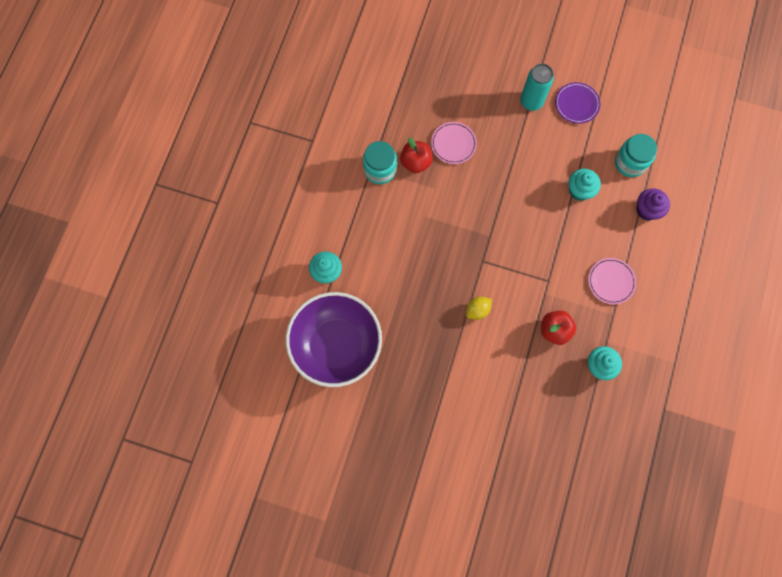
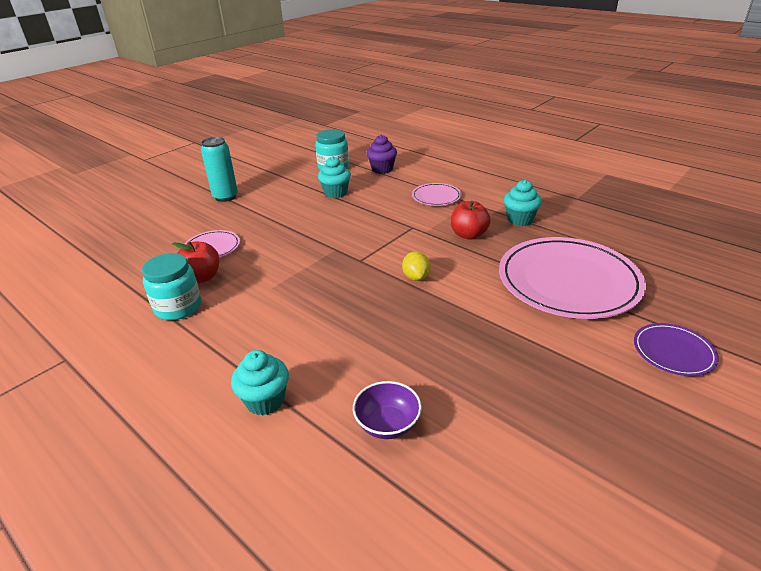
camera: 65 degrees left, 40 degrees down
purple bowl [286,292,382,387] -> purple bowl [353,381,422,439], size x0.42
purple plate [555,82,600,124] -> purple plate moved to [634,323,719,376]
none -> pink plate [499,237,646,319]

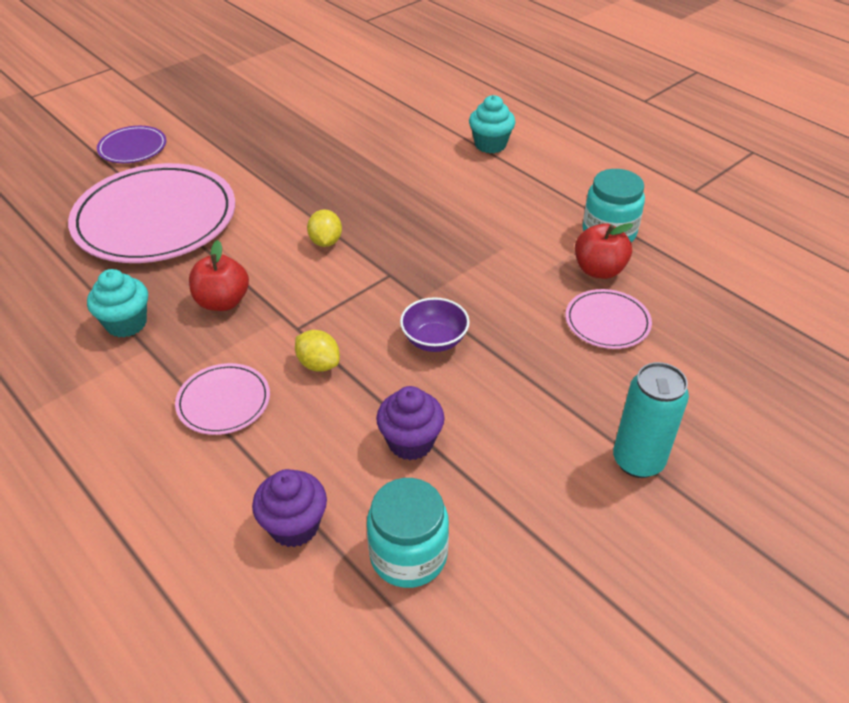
camera: 175 degrees left, 10 degrees up
turquoise cupcake [318,156,351,198] -> purple cupcake [376,386,445,460]
purple bowl [353,381,422,439] -> purple bowl moved to [400,297,470,352]
none -> yellow lemon [295,330,340,372]

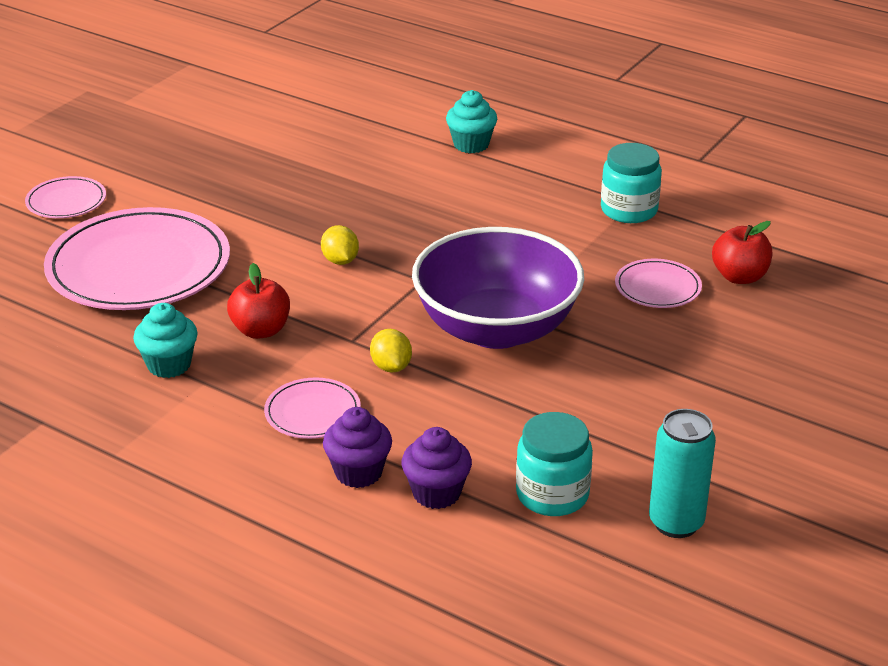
camera: 15 degrees left, 10 degrees down
purple plate [97,126,166,163] -> pink plate [25,176,106,218]
yellow lemon [295,330,340,372] -> yellow lemon turned 45 degrees clockwise [370,329,412,373]
purple cupcake [376,386,445,460] -> purple cupcake moved to [323,407,392,488]
purple bowl [400,297,470,352] -> purple bowl [412,227,584,349], size x2.40
red apple [575,223,633,279] -> red apple moved to [712,221,772,284]
turquoise can [613,362,689,478] -> turquoise can moved to [649,409,716,538]

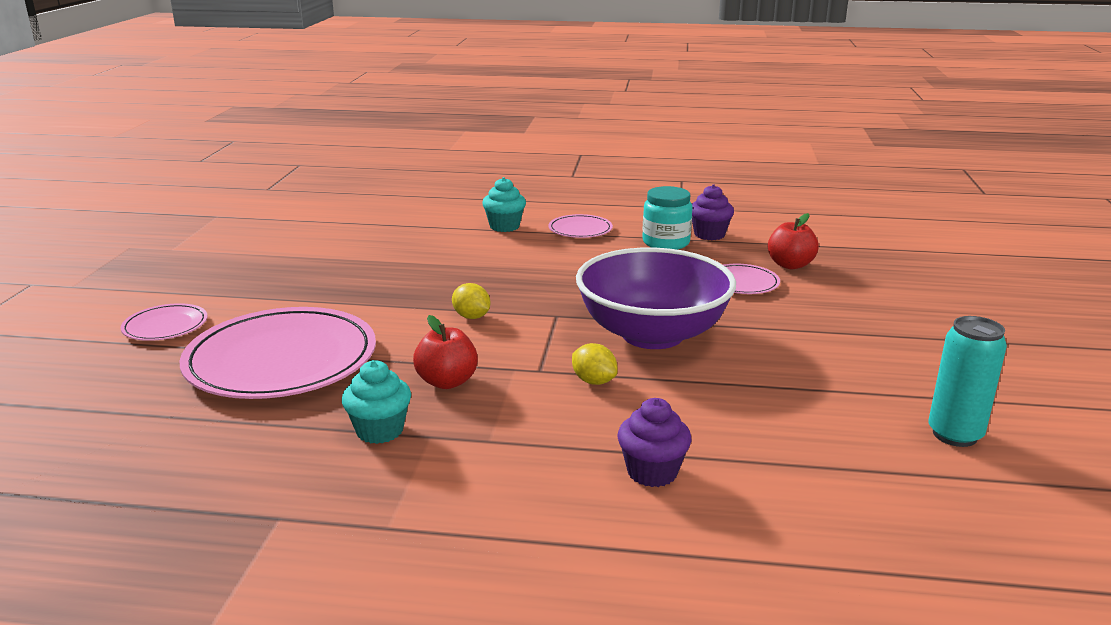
camera: 25 degrees left, 10 degrees down
pink plate [264,378,361,439] -> pink plate moved to [548,214,613,238]
purple cupcake [402,427,472,509] -> purple cupcake moved to [692,184,734,240]
turquoise jar [516,412,593,516] -> none

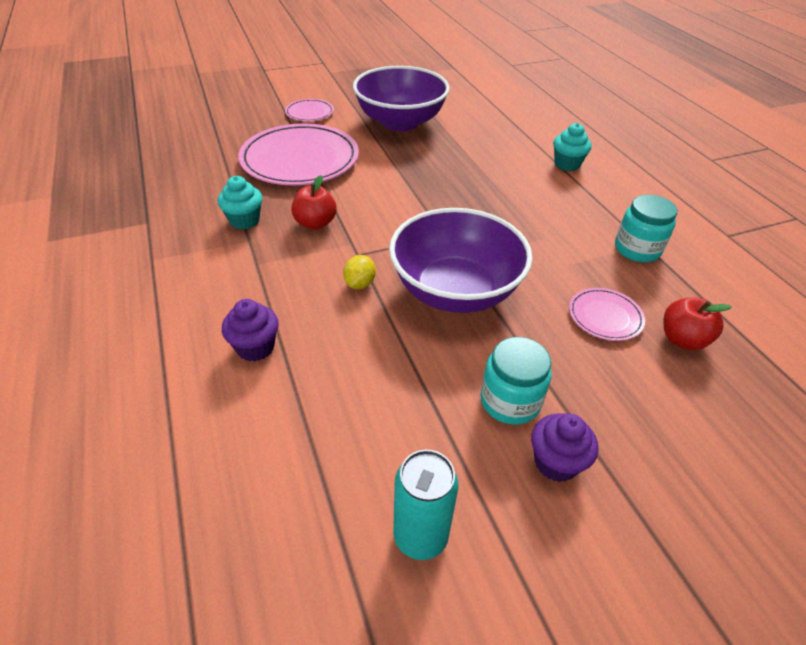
camera: 60 degrees right, 20 degrees up
yellow lemon [452,283,490,319] -> none
pink plate [548,214,613,238] -> none
purple cupcake [692,184,734,240] -> purple cupcake moved to [531,413,598,482]
none -> purple bowl [353,66,450,131]
none -> turquoise jar [480,337,551,425]

